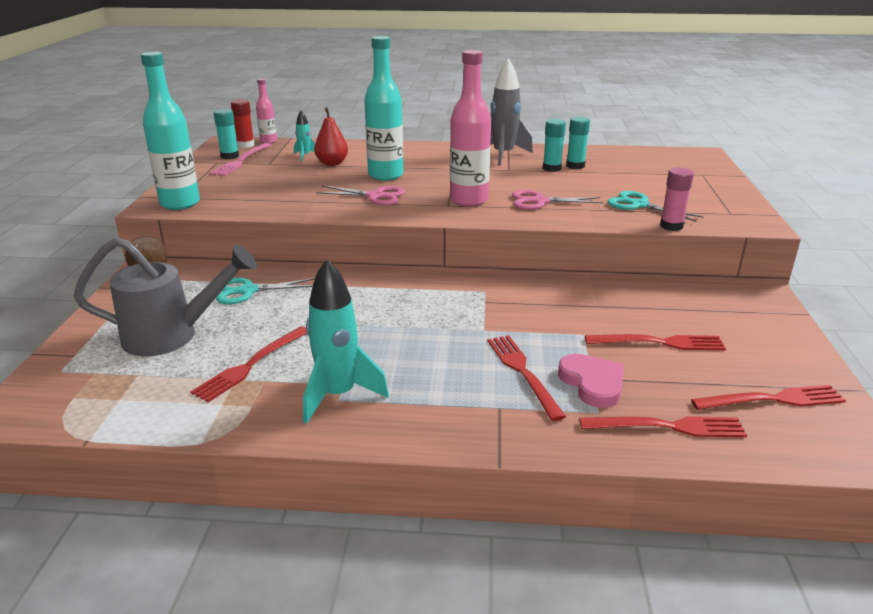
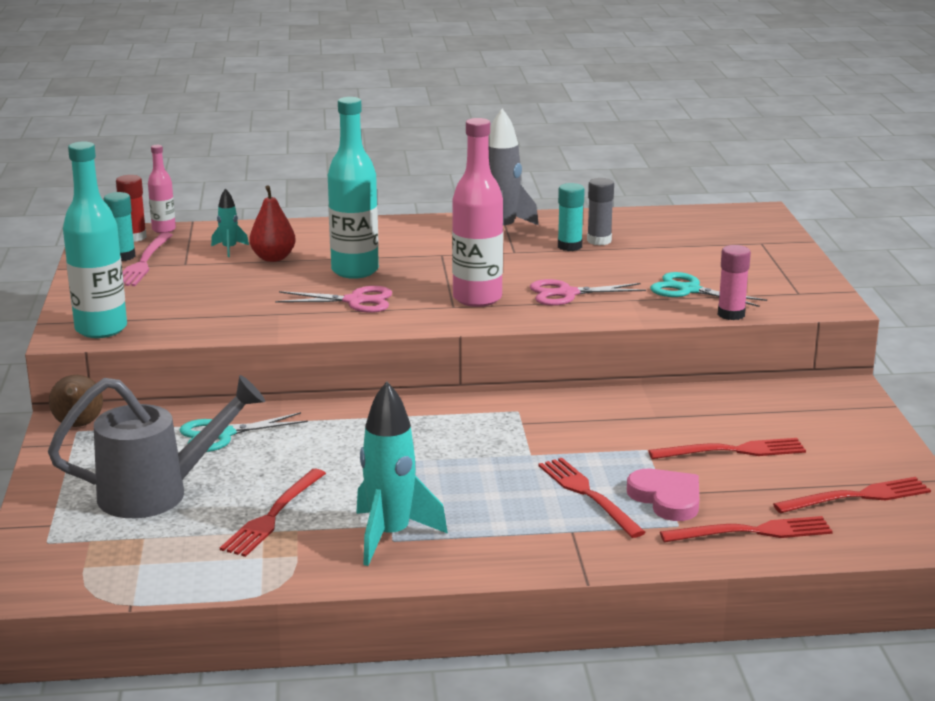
camera: 10 degrees left, 5 degrees down
turquoise glue stick [566,117,590,169] -> grey glue stick [587,178,614,245]

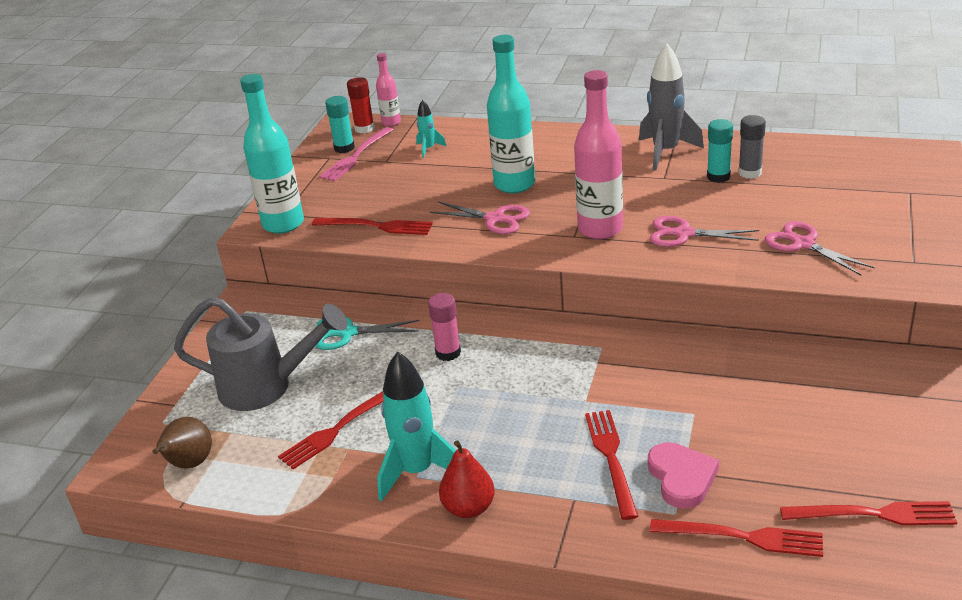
camera: 25 degrees right, 10 degrees up
brown pear [49,375,103,427] -> brown pear moved to [152,417,212,468]
red pear [249,185,296,262] -> red pear moved to [439,440,495,518]
red fork [649,438,806,459] -> red fork moved to [312,218,433,235]
turquoise scissors [650,272,767,307] -> pink scissors [765,221,874,275]
pink glue stick [718,245,751,320] -> pink glue stick moved to [428,293,461,361]

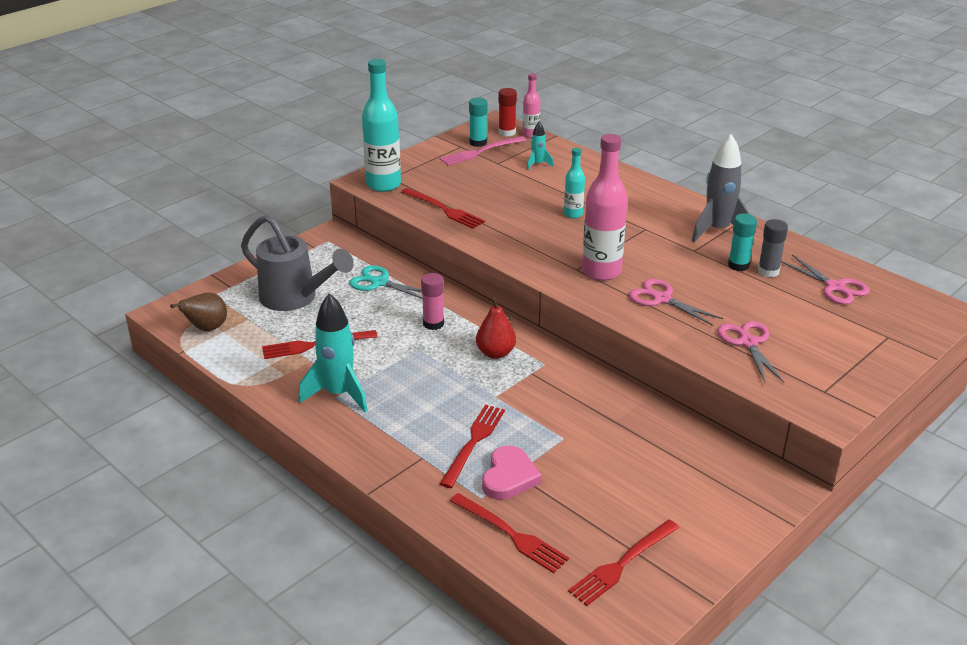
camera: 25 degrees right, 0 degrees up
pink scissors [430,202,530,234] -> pink scissors moved to [781,255,870,305]
red pear [439,440,495,518] -> red pear moved to [476,297,516,359]
turquoise bottle [487,35,535,193] -> turquoise bottle [564,148,585,218], size x0.53
red fork [780,501,957,525] -> red fork turned 105 degrees clockwise [568,520,679,606]

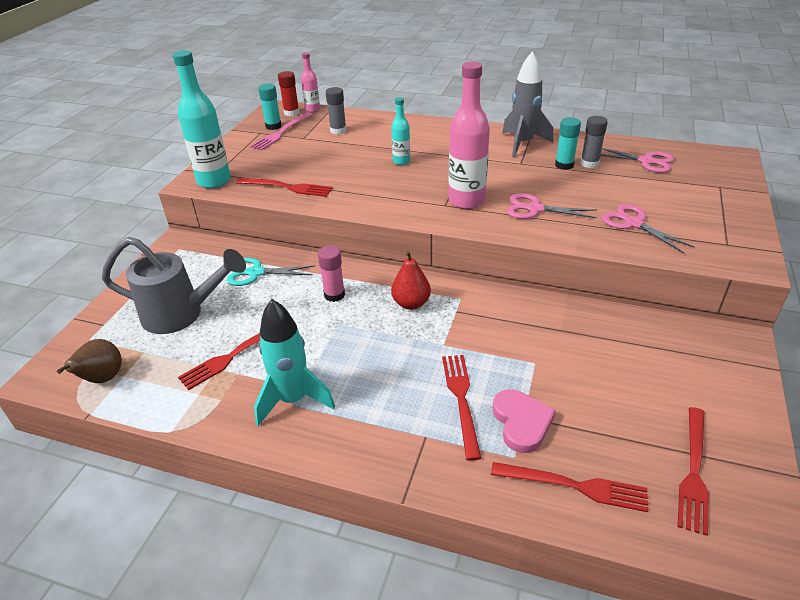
camera: 25 degrees left, 5 degrees up
turquoise rocket [527,121,553,170] -> grey glue stick [326,87,347,135]

